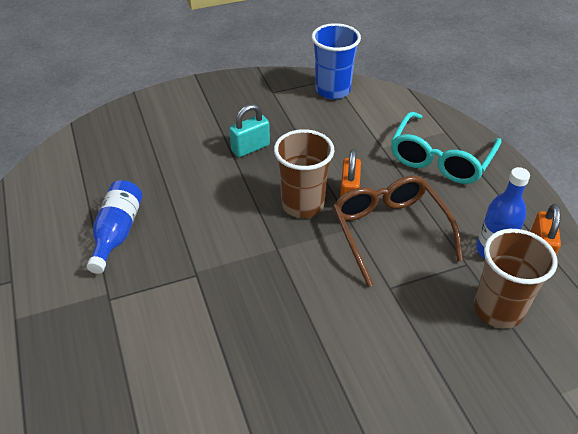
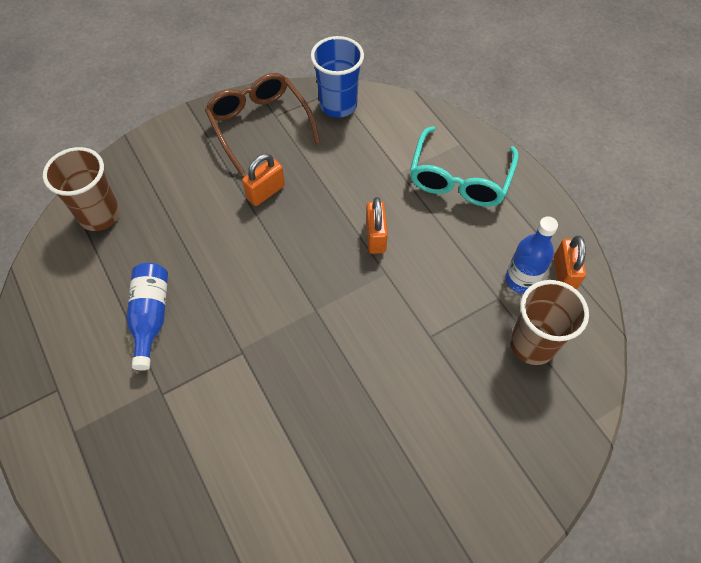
camera: 10 degrees left, 15 degrees up
turquoise padlock [229,104,270,157] -> orange padlock [242,153,285,206]
brown cup [274,129,335,218] -> brown cup moved to [43,147,120,231]
brown glasses [333,176,463,287] -> brown glasses moved to [205,73,320,176]

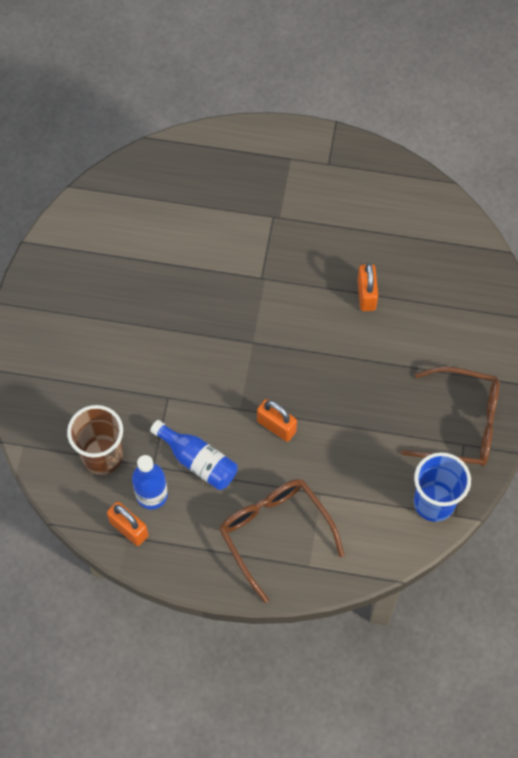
camera: 130 degrees right, 5 degrees up
brown cup [43,147,120,231] -> none
blue bottle [127,263,168,370] -> blue bottle moved to [150,420,238,490]
orange padlock [242,153,285,206] -> orange padlock moved to [357,263,378,311]
turquoise glasses [410,126,519,207] -> brown glasses [219,479,344,603]

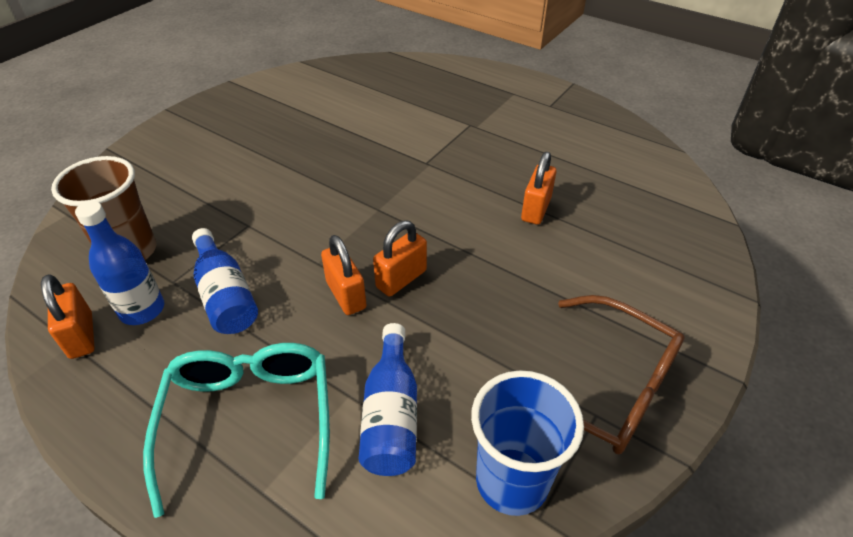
camera: 25 degrees right, 20 degrees down
brown glasses [219,479,344,603] -> turquoise glasses [143,343,330,518]
none -> blue bottle [359,323,417,476]
none -> orange padlock [373,220,427,296]

